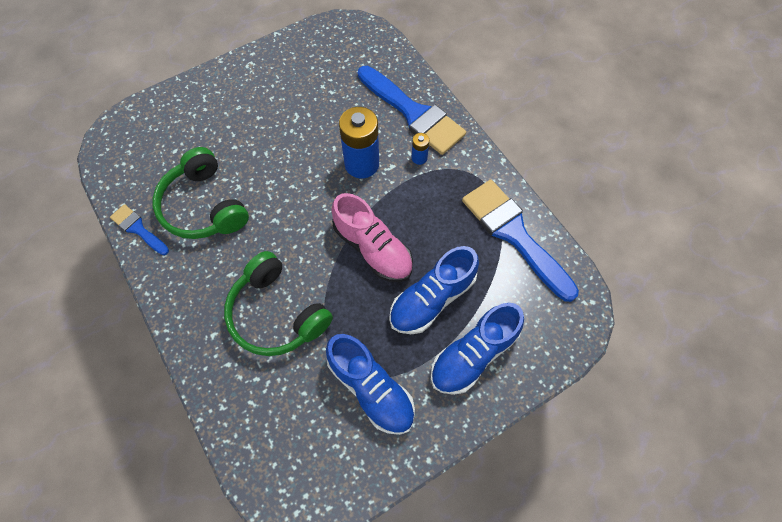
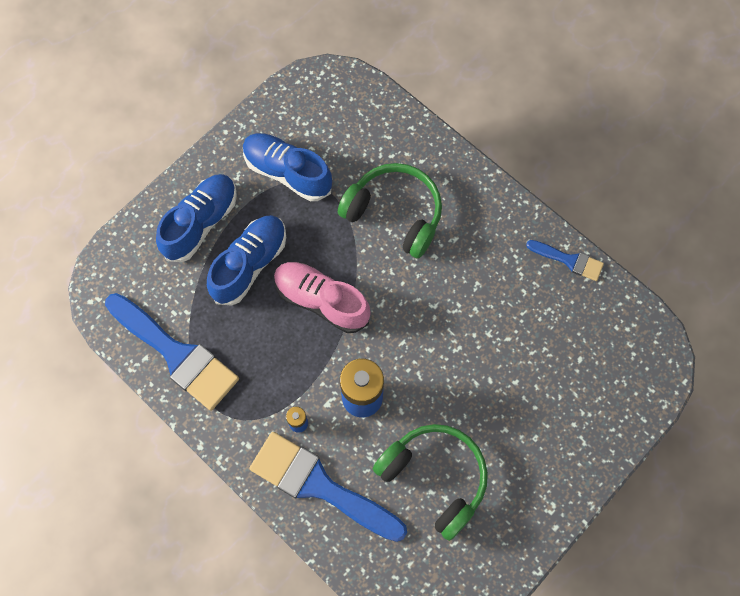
camera: 165 degrees right, 5 degrees up
green headphones [153,147,249,239] -> green headphones moved to [373,424,488,541]

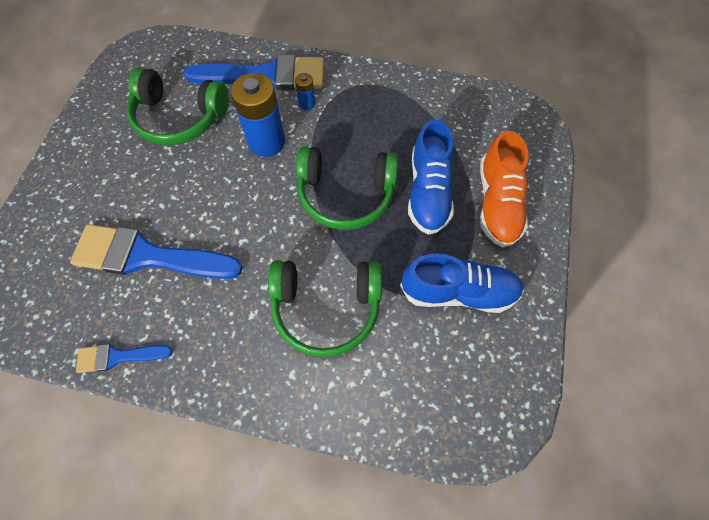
camera: 150 degrees right, 5 degrees down
blue brush [105,293,239,411] -> blue brush moved to [70,224,243,279]
blue shoe [156,174,237,262] -> orange shoe [480,131,528,247]
pink shoe [274,262,371,333] -> green headphones [296,146,398,230]

